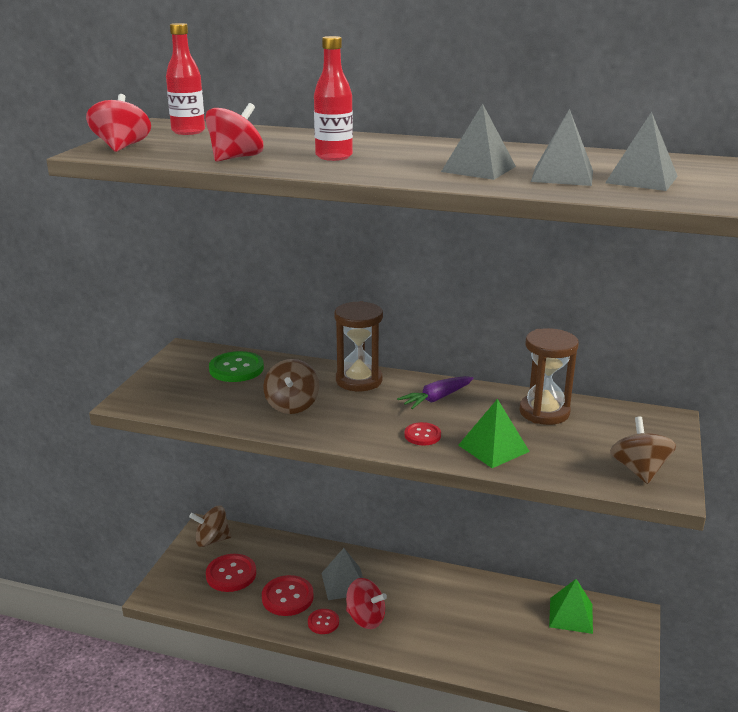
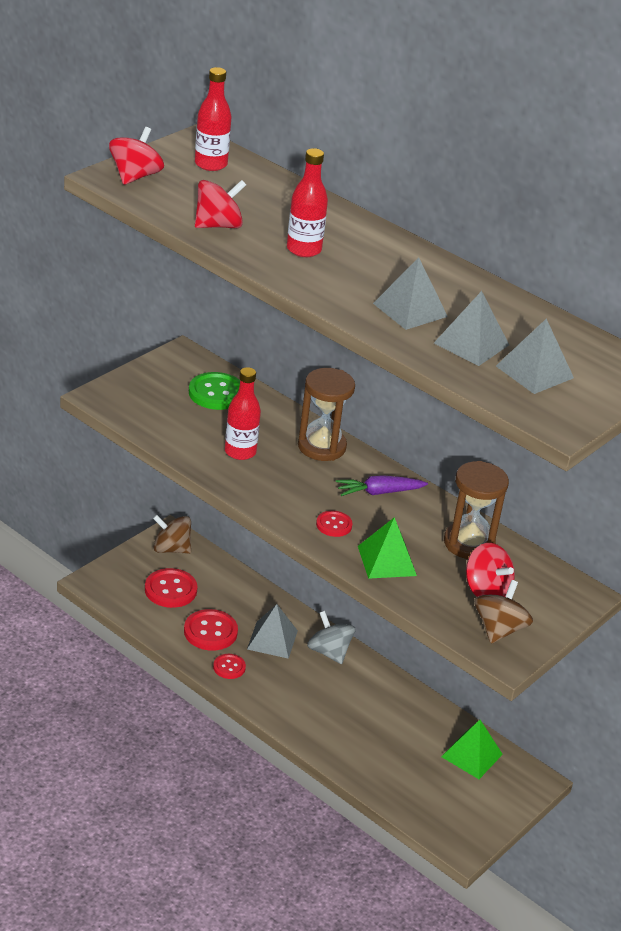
camera: 20 degrees right, 10 degrees up
brown spinning top [263,359,319,414] -> red bottle [225,367,261,460]
red spinning top [346,578,387,629] -> red spinning top moved to [466,543,515,597]
none -> grey spinning top [307,611,356,664]

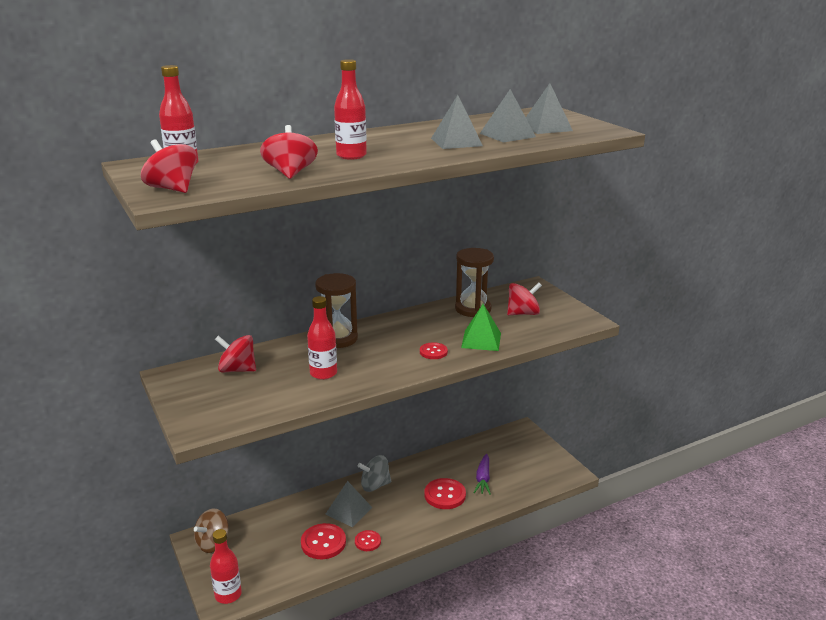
camera: 65 degrees left, 10 degrees down
red button [145,568,197,608] -> red button moved to [425,478,466,509]
green button [189,372,240,410] -> red spinning top [215,335,256,373]
purple carrot [336,475,428,496] -> purple carrot moved to [473,454,491,495]
green pyramid [441,720,503,779] -> none
brown spinning top [474,580,533,644] -> none
none -> red bottle [210,529,242,604]

